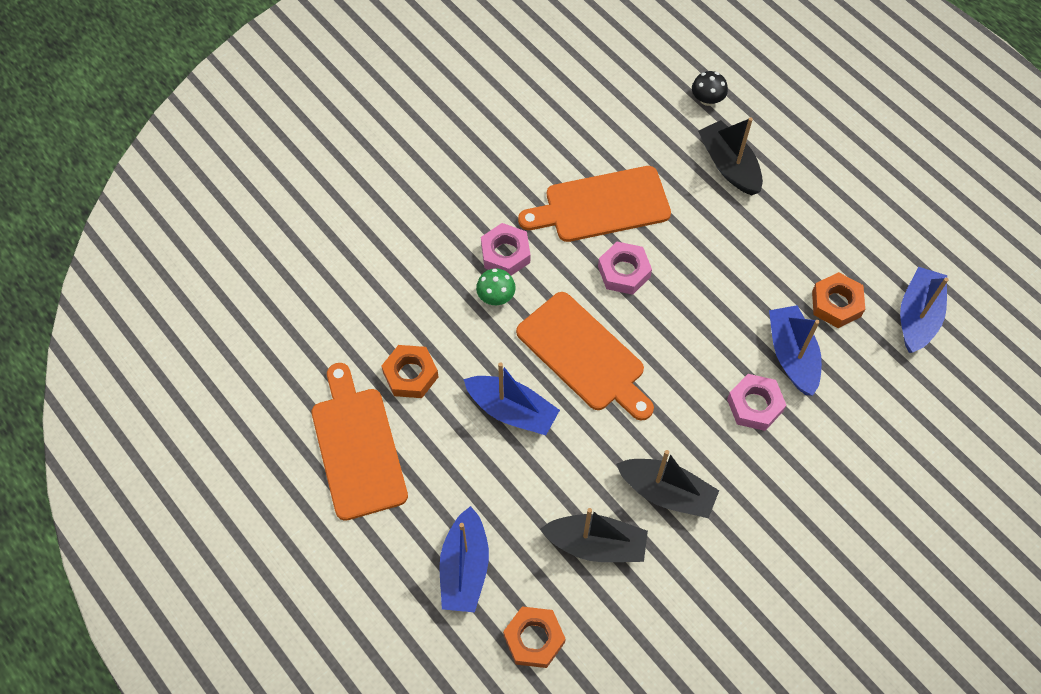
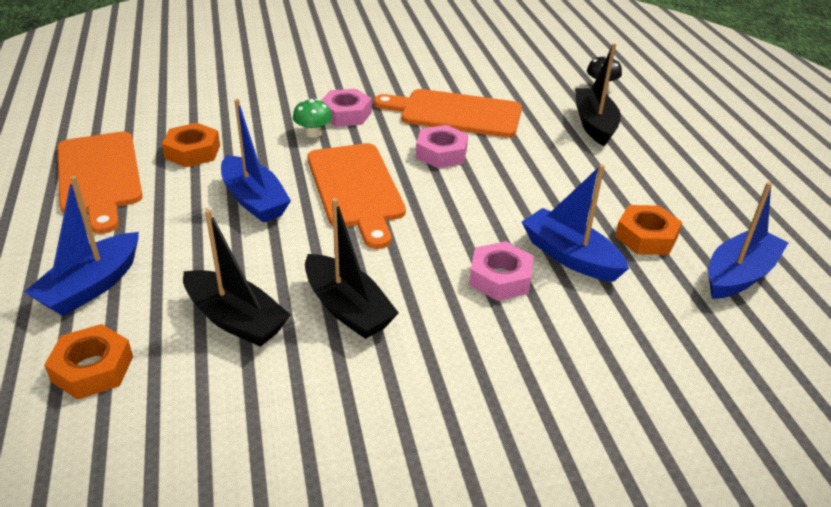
camera: 25 degrees right, 25 degrees down
orange cutting board [312,363,408,521] -> orange cutting board turned 150 degrees clockwise [57,131,143,234]
blue boat [769,305,822,396] -> blue boat turned 60 degrees counterclockwise [522,164,629,282]

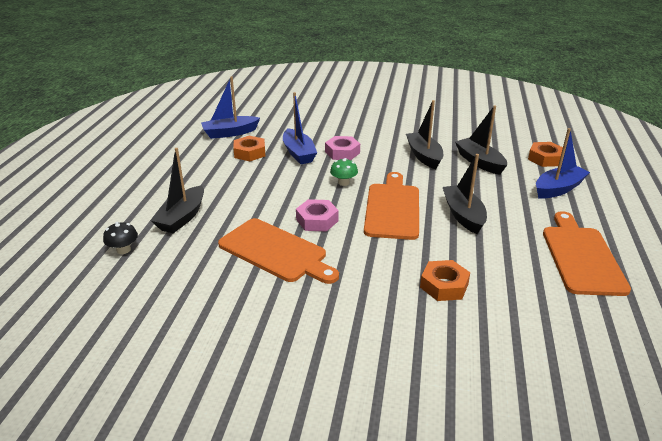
camera: 155 degrees left, 5 degrees down
orange nut [162,123,220,167] -> orange nut moved to [420,260,470,301]
blue boat [221,99,291,223] -> black boat [443,154,487,234]
green mushroom [293,98,332,138] -> green mushroom moved to [330,158,358,186]
pink nut [321,89,372,127] -> none

